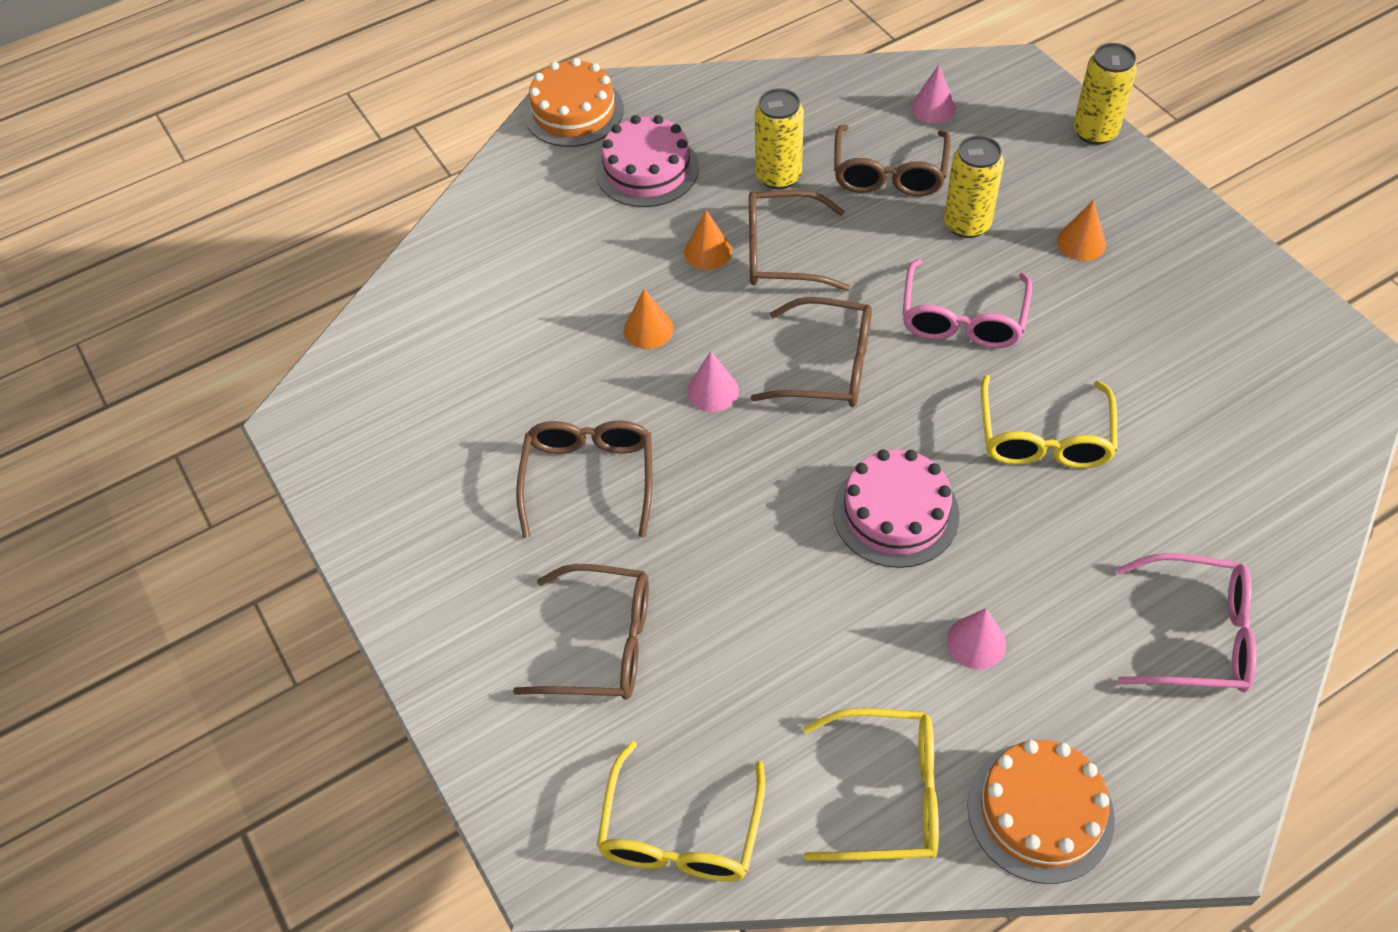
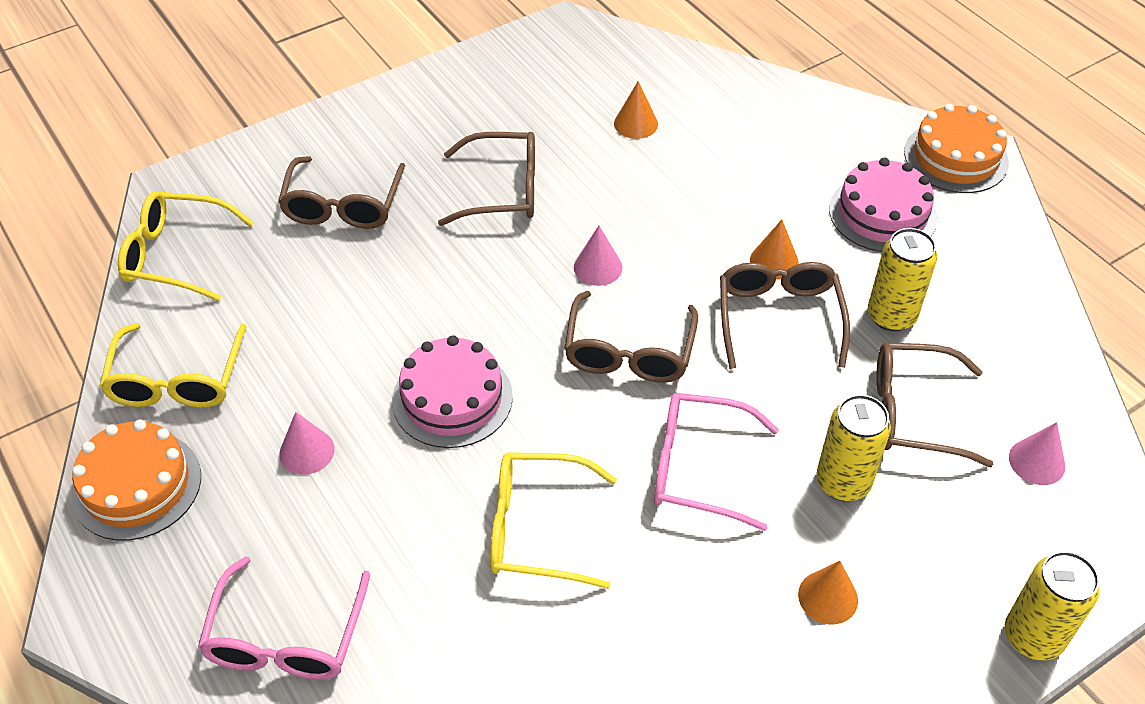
camera: 85 degrees right, 5 degrees down
orange cone [624,289,674,349] -> orange cone moved to [614,81,658,139]

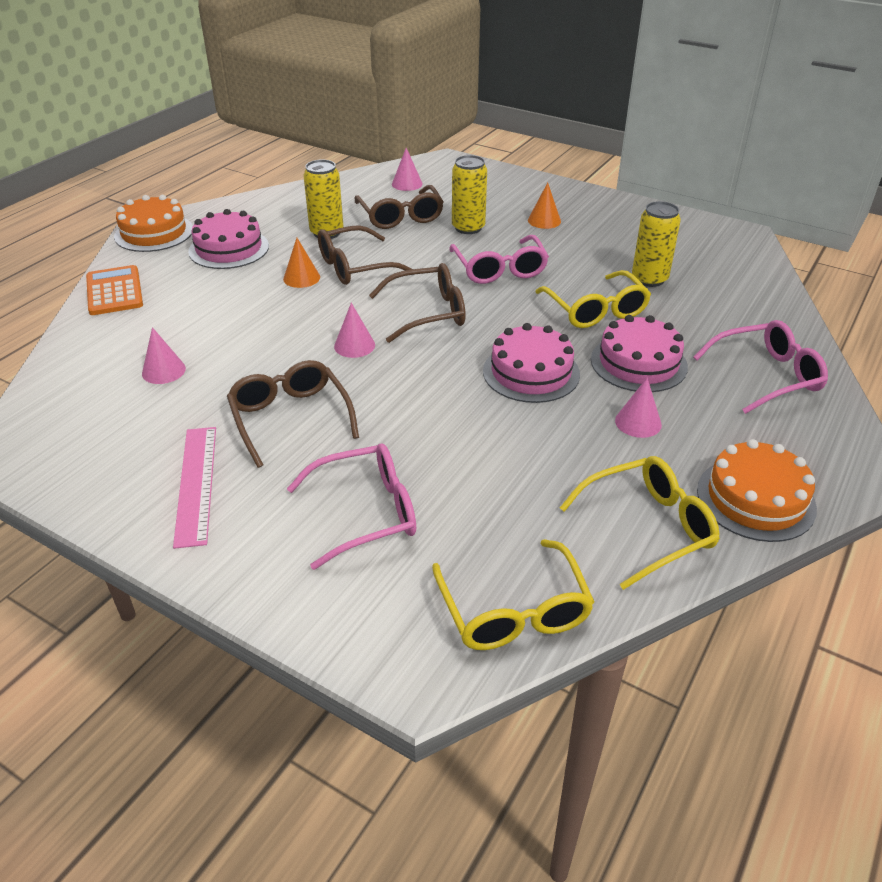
camera: 115 degrees left, 10 degrees down
brown glasses [278,156,405,229] -> pink glasses [287,444,416,570]
orange cone [614,81,658,139] -> pink cone [142,327,186,384]
yellow can [1005,551,1100,661] -> yellow can moved to [632,201,681,287]
none -> orange calculator [86,265,143,315]
none -> pink ruler [173,427,216,549]
none -> pink cake [591,315,688,392]

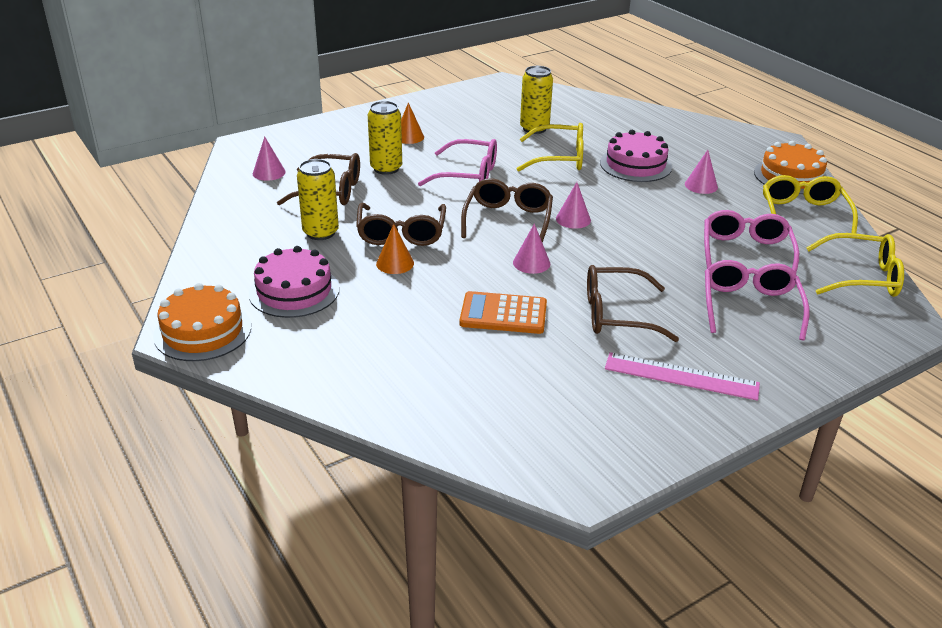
camera: 65 degrees left, 5 degrees down
orange calculator [86,265,143,315] -> orange calculator moved to [459,291,547,334]
pink cone [142,327,186,384] -> pink cone moved to [556,182,591,229]
pink cake [483,323,580,403] -> none
pink glasses [693,320,828,414] -> pink glasses moved to [704,210,799,272]

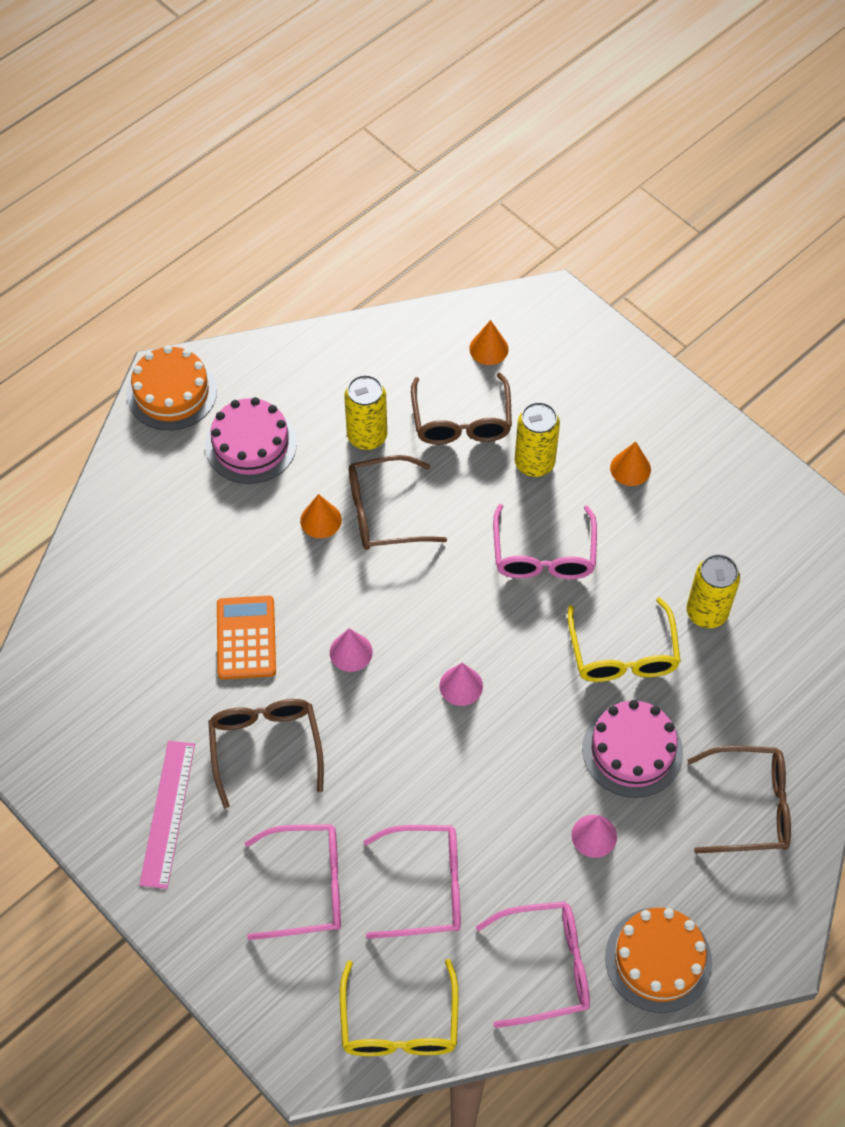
camera: 80 degrees right, 25 degrees up
pink cone [253,136,286,181] -> orange cone [469,320,509,365]
brown glasses [461,178,553,243] -> brown glasses moved to [687,746,791,854]
yellow glasses [763,175,858,234] -> pink glasses [476,901,590,1028]

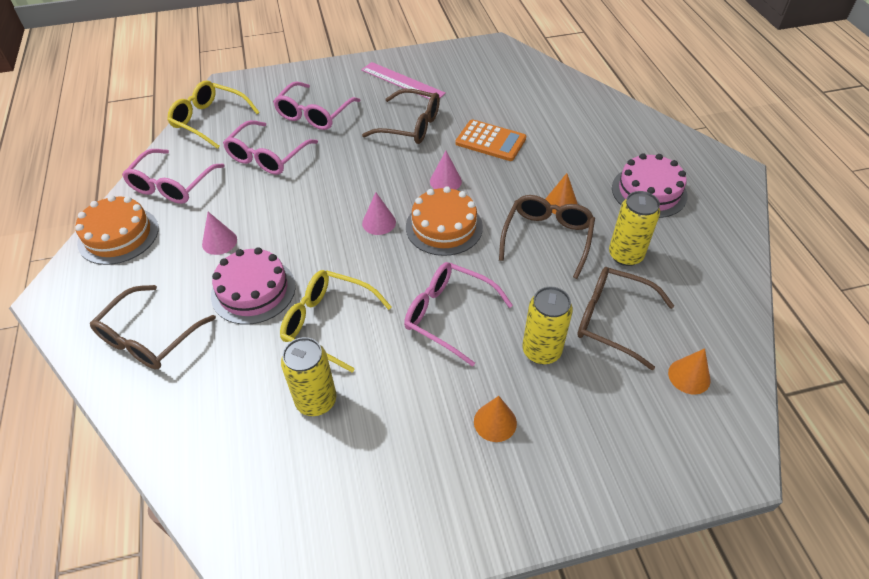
camera: 120 degrees right, 10 degrees down
orange cake [127,345,217,430] -> orange cake moved to [406,186,483,256]

